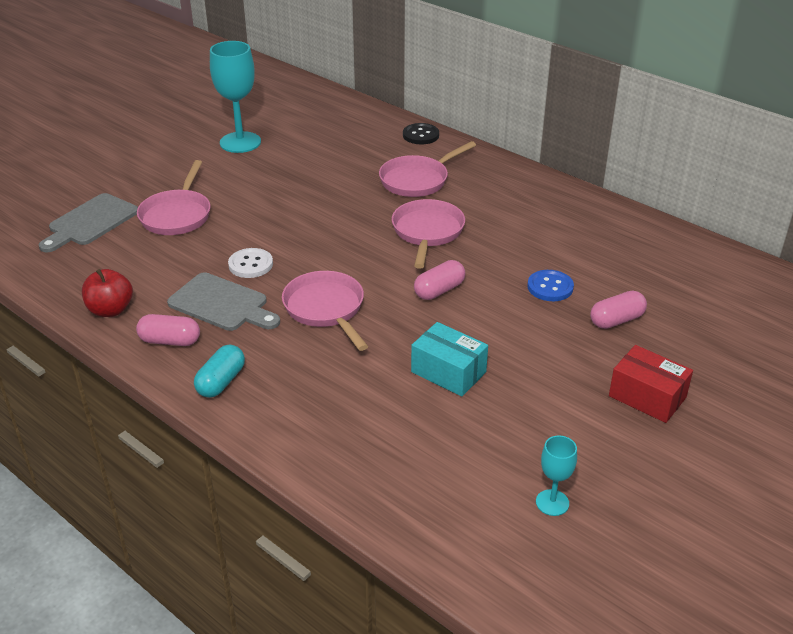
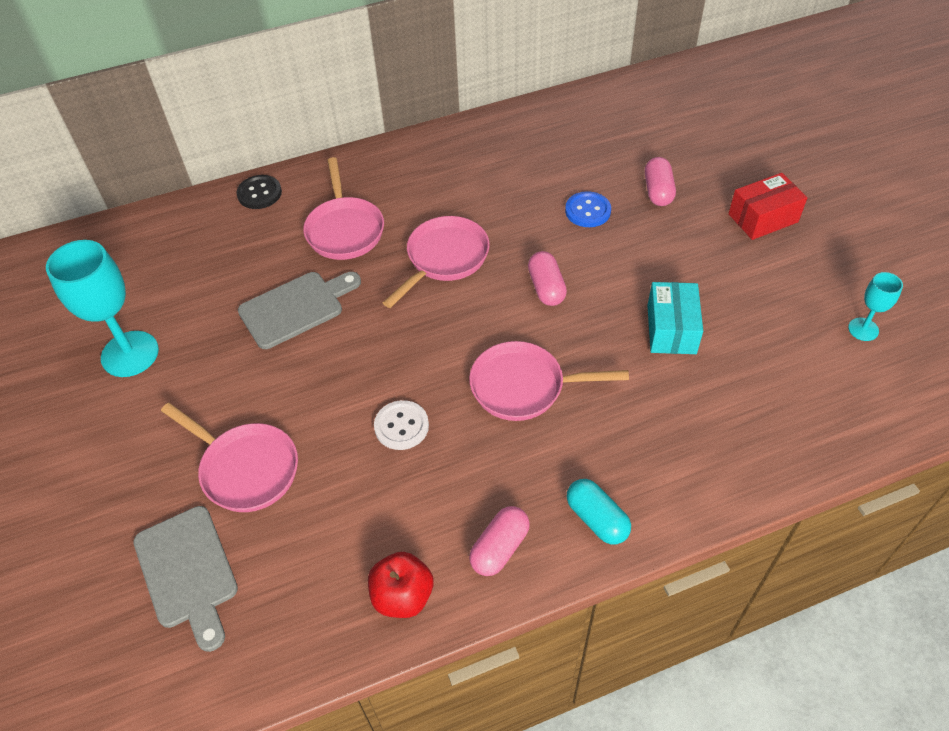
camera: 60 degrees left, 15 degrees up
grey cutting board [167,272,280,331] -> grey cutting board moved to [238,272,361,349]
pink pan [392,199,465,269] -> pink pan turned 90 degrees clockwise [383,216,490,308]
turquoise box [411,322,488,397] -> turquoise box turned 60 degrees counterclockwise [647,282,703,354]

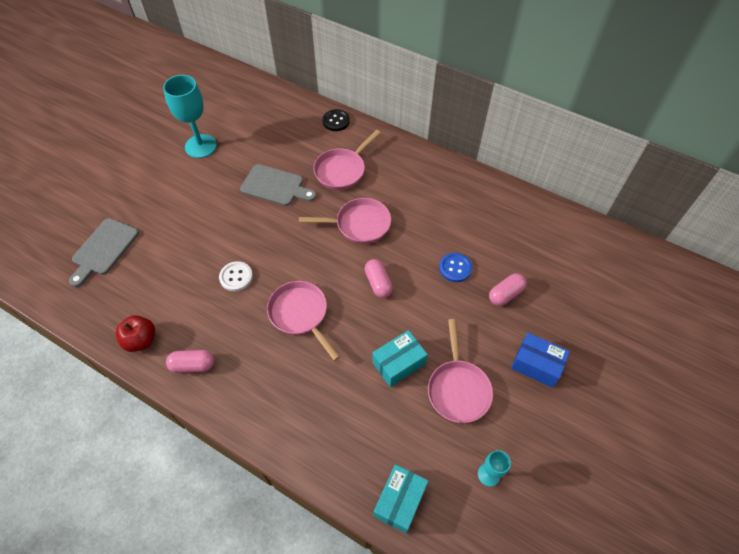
camera: 50 degrees right, 5 degrees up
pink pan [161,403,298,512] -> pink pan moved to [428,319,493,423]
pink capsule [528,251,567,306] -> pink capsule turned 60 degrees counterclockwise [365,259,393,298]
turquoise capsule [567,479,631,544] -> none
red box [728,173,807,240] -> blue box [511,333,570,388]
none -> turquoise box [374,464,428,534]

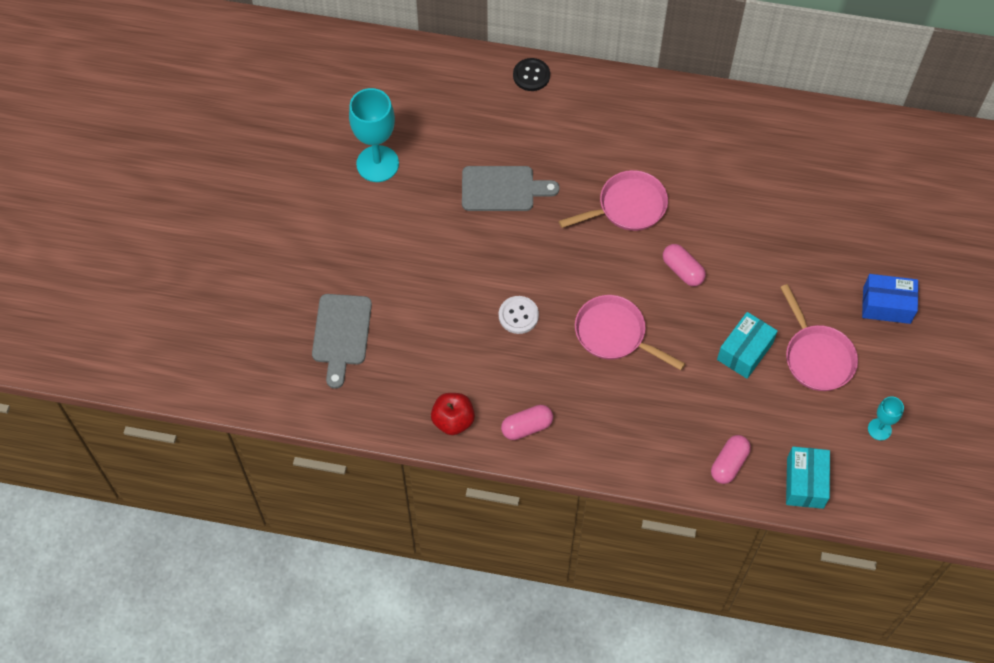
camera: 20 degrees left, 5 degrees up
pink pan [313,130,381,190] -> none
blue button [439,253,472,282] -> none
pink capsule [489,273,527,306] -> pink capsule moved to [711,435,751,484]

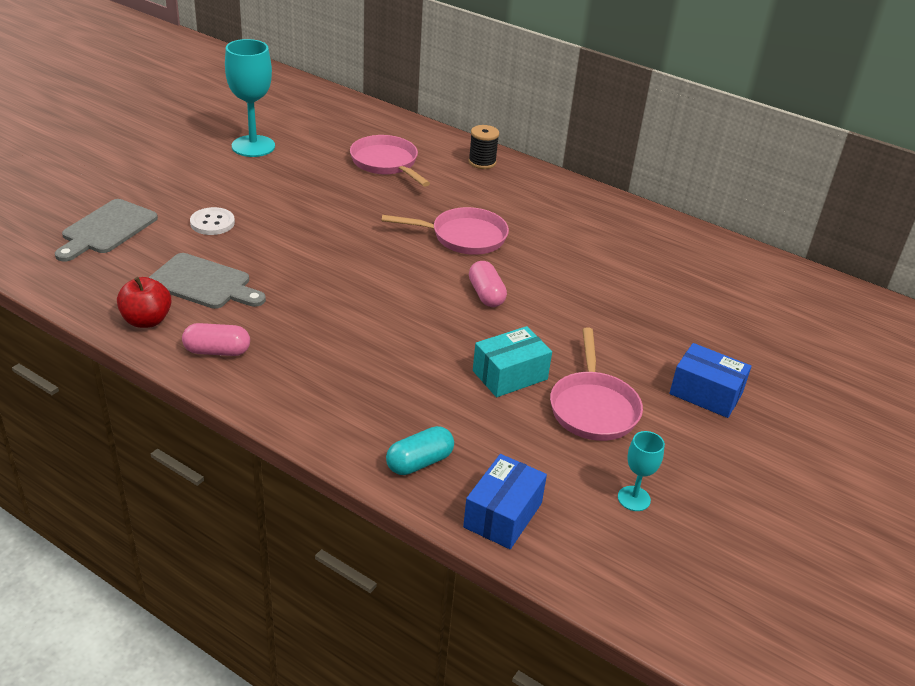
camera: 20 degrees right, 25 degrees down
grey cutting board [462,166,560,211] -> grey cutting board moved to [148,253,266,309]
white button [499,296,539,334] -> white button moved to [190,207,235,235]
black button [513,58,550,91] -> none
pink pan [575,295,685,370] -> pink pan moved to [350,135,430,187]
pink capsule [711,435,751,484] -> turquoise capsule [386,426,454,475]
turquoise box [786,447,830,509] -> blue box [463,454,547,549]
none -> black spool [469,125,499,169]

